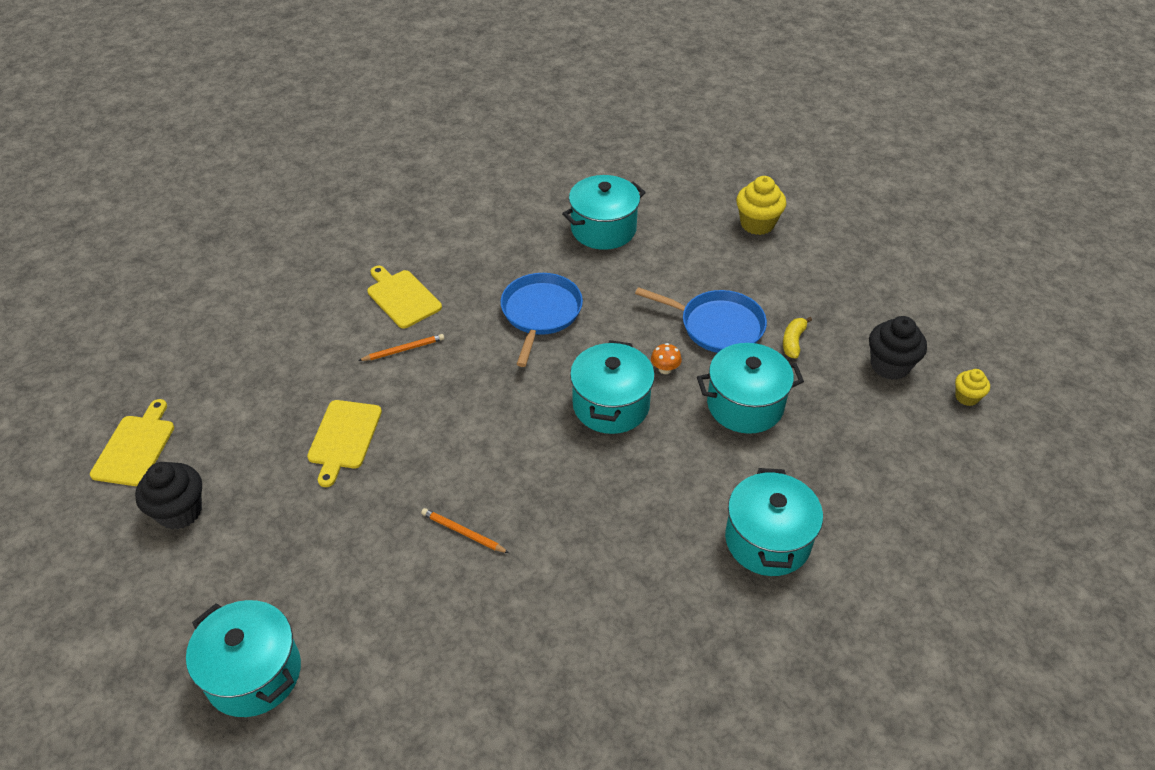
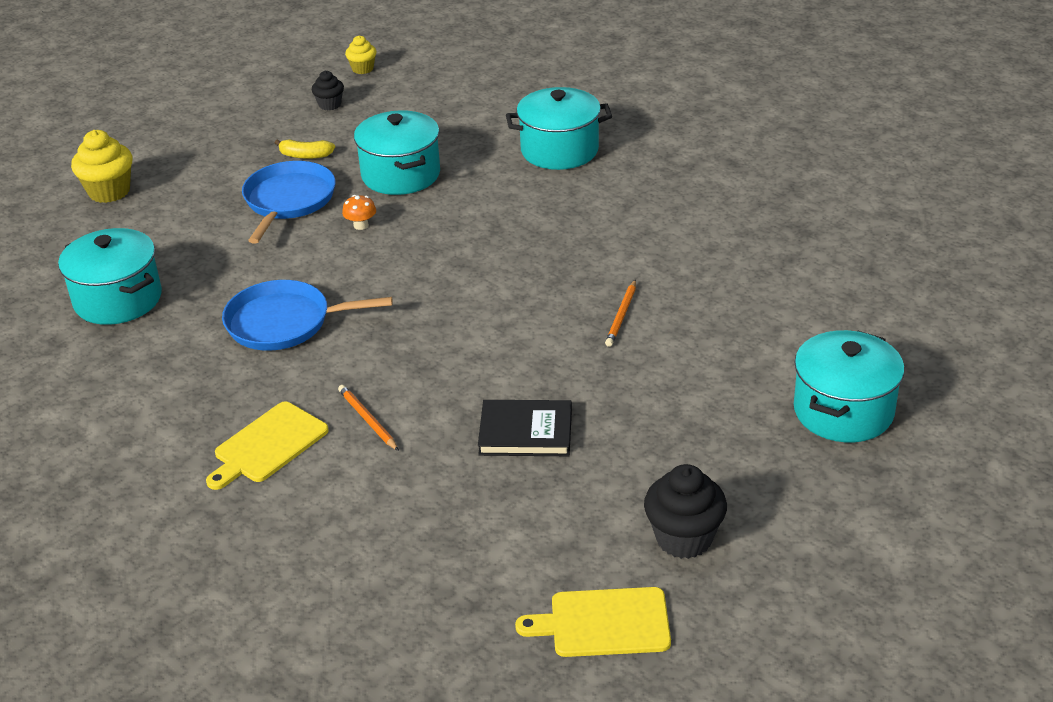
camera: 100 degrees left, 10 degrees down
yellow cutting board [307,400,382,487] -> black book [478,400,572,456]
turquoise pot [570,340,655,434] -> none
black cupcake [869,316,927,380] -> black cupcake [312,71,344,111], size x0.58

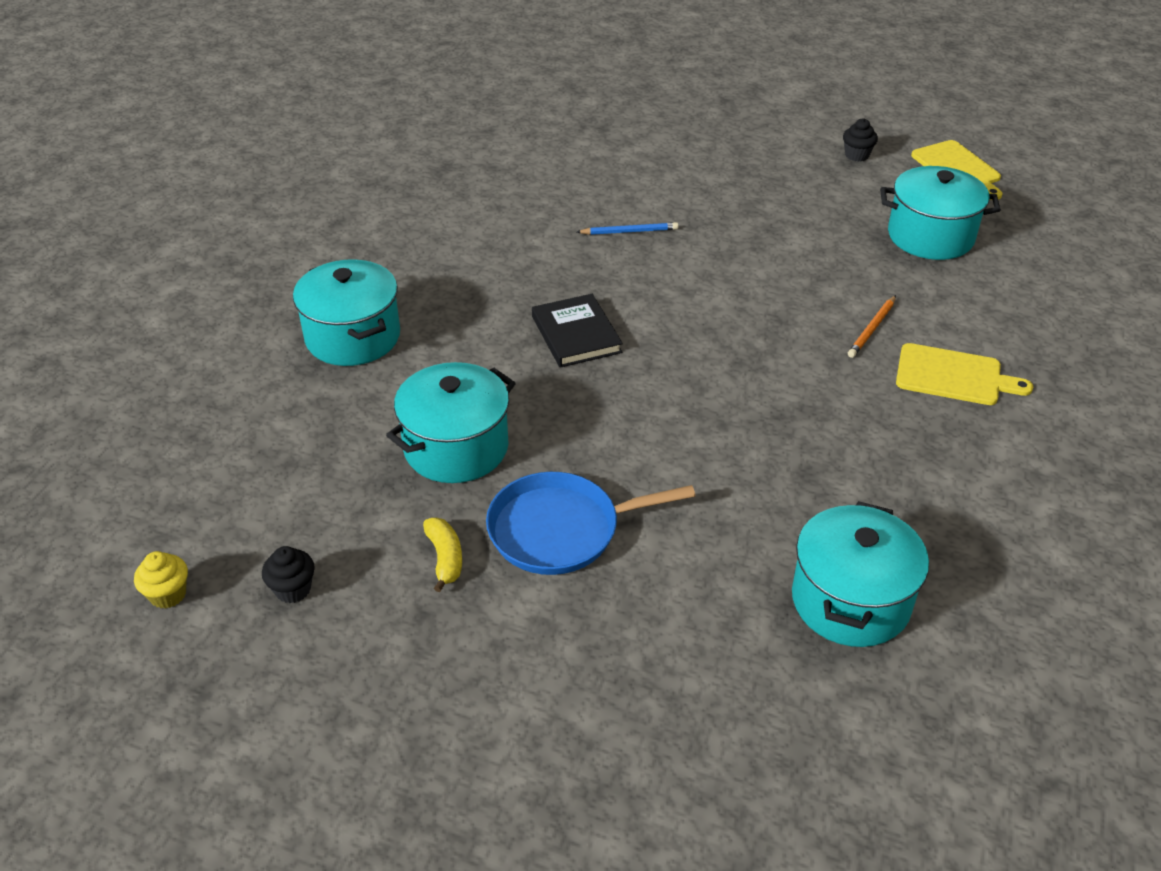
camera: 115 degrees left, 5 degrees up
yellow cupcake [71,130,133,203] -> none
blue pan [222,280,393,351] -> none
orange mushroom [342,195,376,230] -> none
black book [478,400,572,456] -> black book moved to [532,294,623,368]
orange pencil [605,279,636,347] -> blue pencil [577,222,679,235]
black cupcake [644,464,727,559] -> black cupcake [843,118,878,162], size x0.58
turquoise pot [794,330,905,442] -> turquoise pot moved to [880,166,1001,260]

